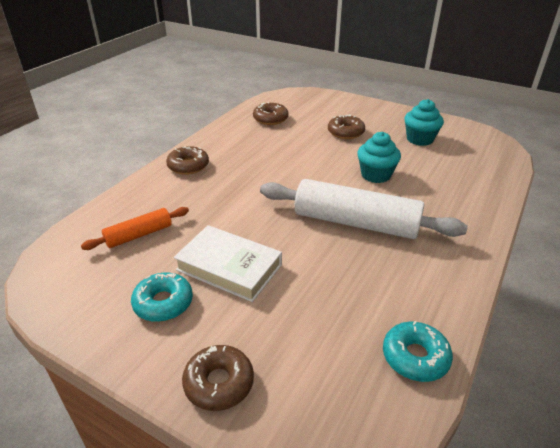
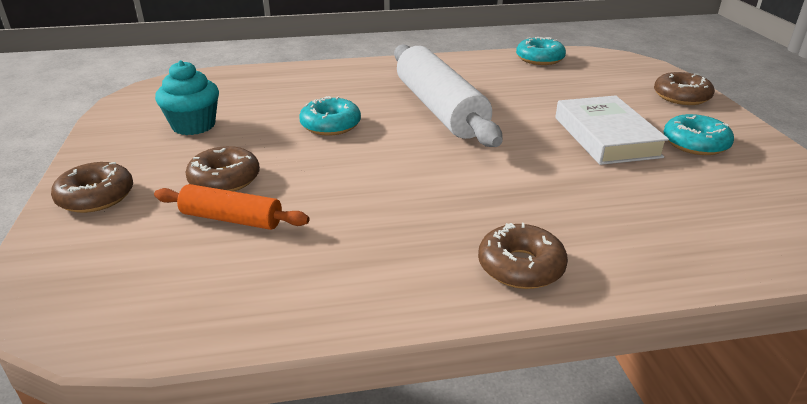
camera: 130 degrees left, 5 degrees down
orange rolling pin [81,207,189,250] -> orange rolling pin moved to [154,184,309,230]
brown donut [253,102,288,125] -> brown donut moved to [51,162,133,213]
turquoise cupcake [357,132,401,183] -> turquoise donut [299,96,361,136]

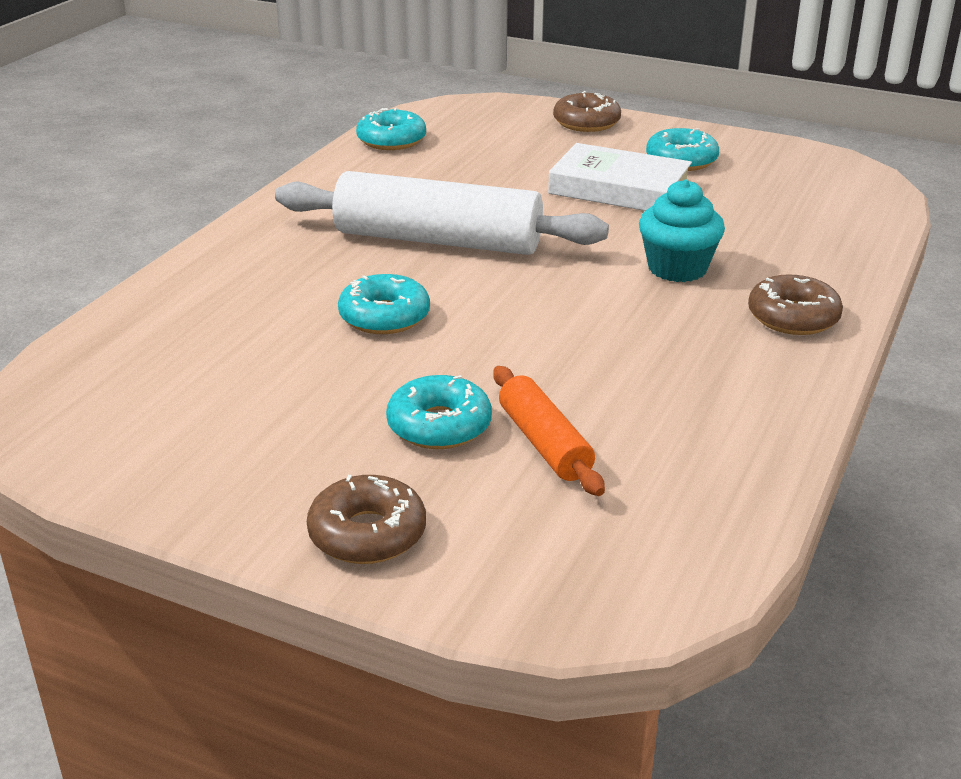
camera: 55 degrees left, 0 degrees up
orange rolling pin [154,184,309,230] -> orange rolling pin turned 75 degrees counterclockwise [493,366,605,496]
turquoise cupcake [155,60,219,135] -> turquoise cupcake moved to [639,179,725,282]
brown donut [185,146,260,191] -> turquoise donut [386,375,492,449]

